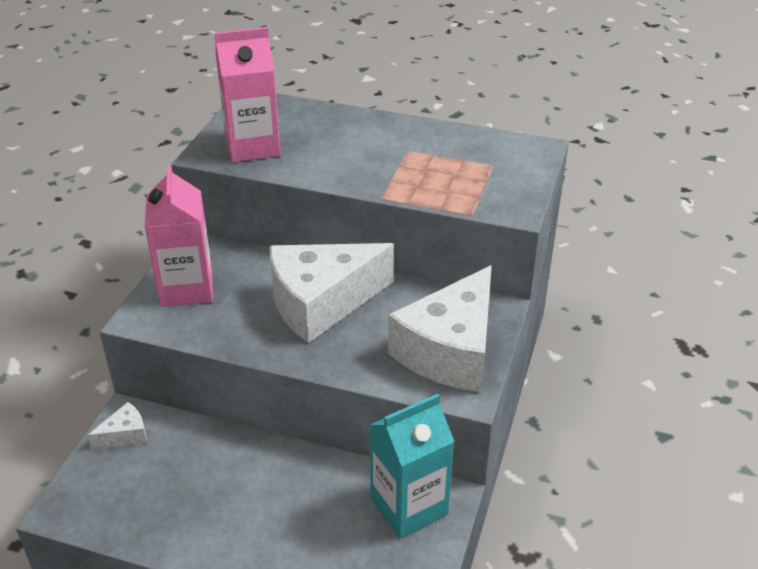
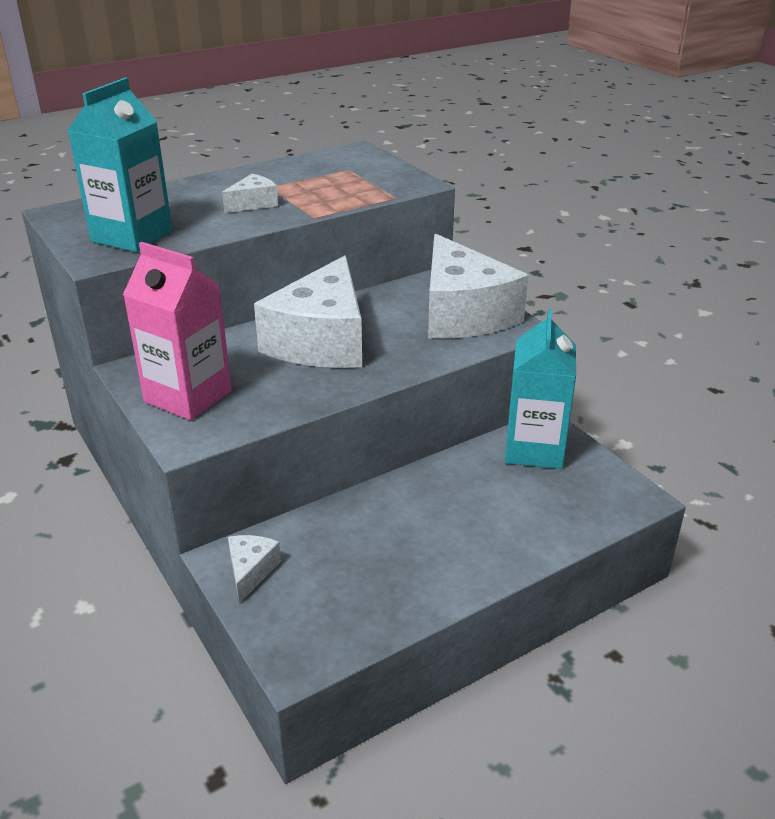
camera: 50 degrees left, 5 degrees down
pink carton [215,27,281,162] -> turquoise carton [67,78,172,252]
none -> white cheese [222,174,278,213]

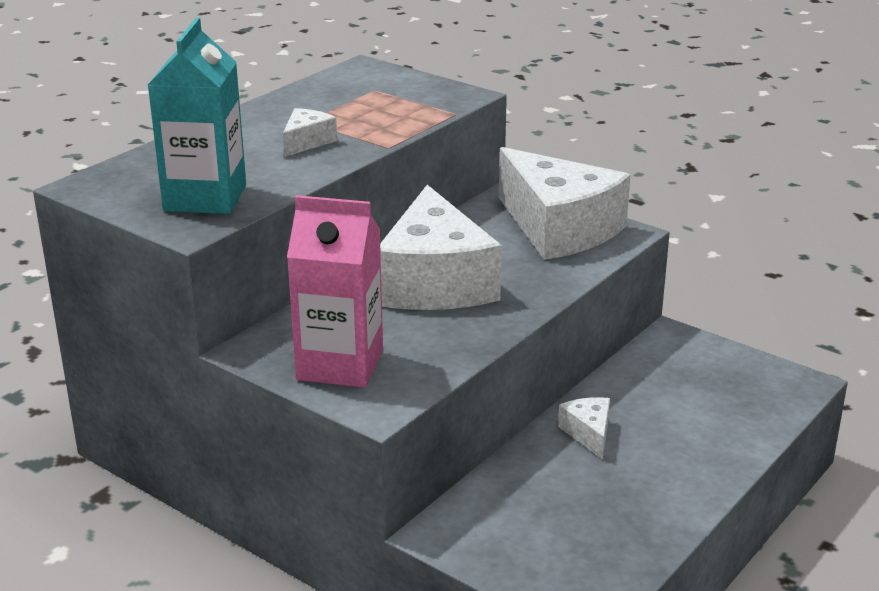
camera: 20 degrees left, 5 degrees down
white cheese [228,535,281,603] -> white cheese moved to [558,397,610,460]
turquoise carton [505,309,576,469] -> none

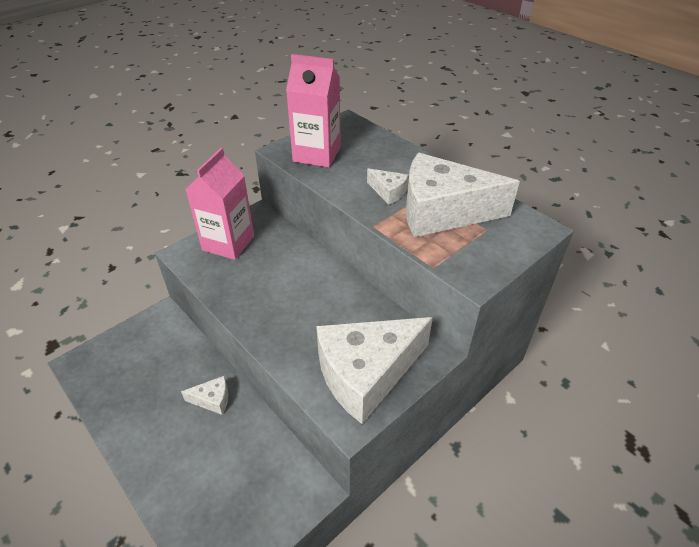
camera: 100 degrees right, 15 degrees up
turquoise carton [148,18,246,214] -> pink carton [286,54,341,167]
white cheese [380,185,502,310] -> white cheese moved to [406,153,520,237]

